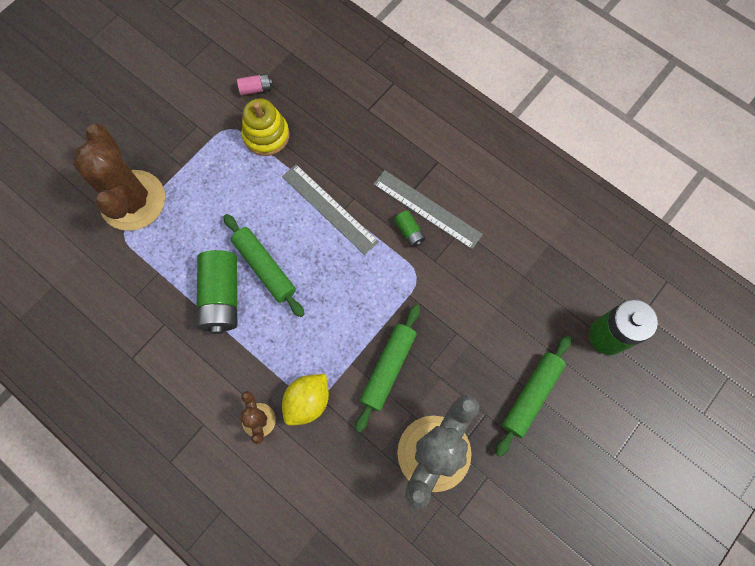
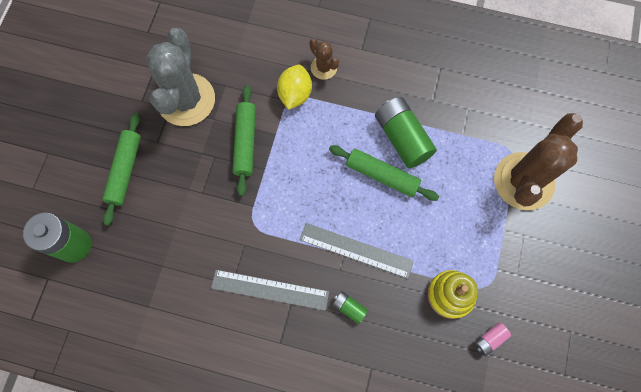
camera: 155 degrees right, 0 degrees up
brown cactus [73,124,165,231] -> brown cactus turned 75 degrees clockwise [494,113,583,210]
green battery [394,210,426,247] -> green battery moved to [333,291,369,324]

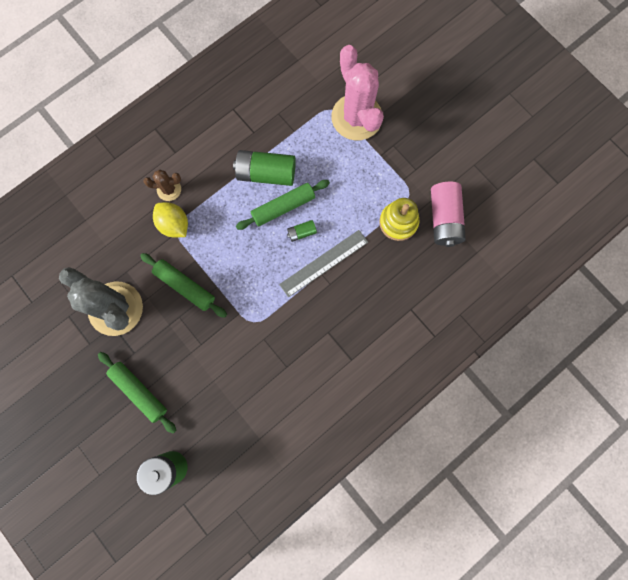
camera: 55 degrees left, 5 degrees up
grey ruler [211,270,329,311] -> none
green battery [333,291,369,324] -> green battery moved to [287,220,317,242]
pink battery [474,322,511,357] -> pink battery [431,182,466,247], size x2.12
brown cactus [494,113,583,210] -> pink cactus [331,45,384,140]

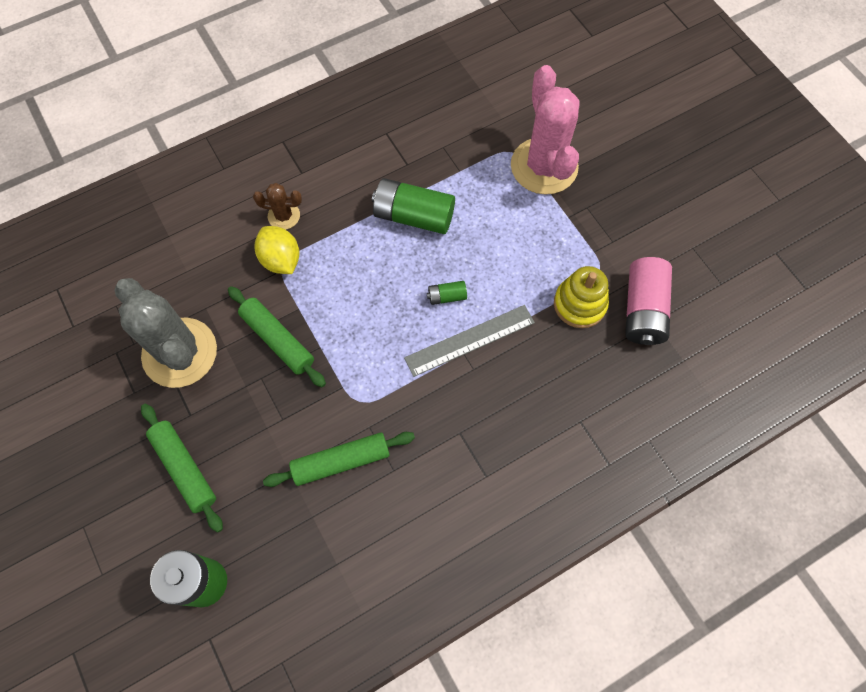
camera: 10 degrees right, 10 degrees down
green rolling pin [236,180,330,230] -> green rolling pin moved to [263,432,415,487]

